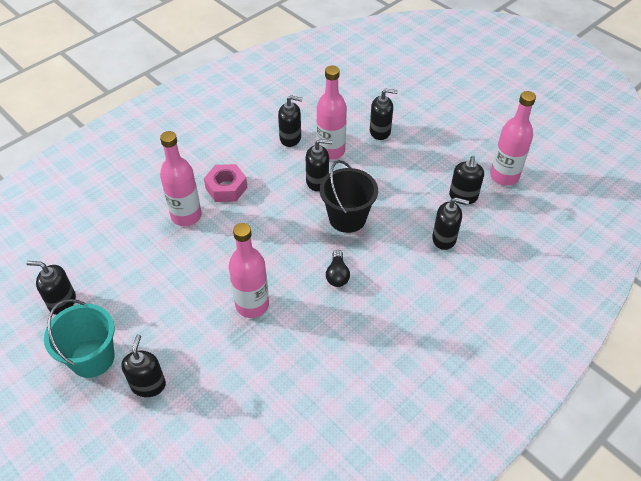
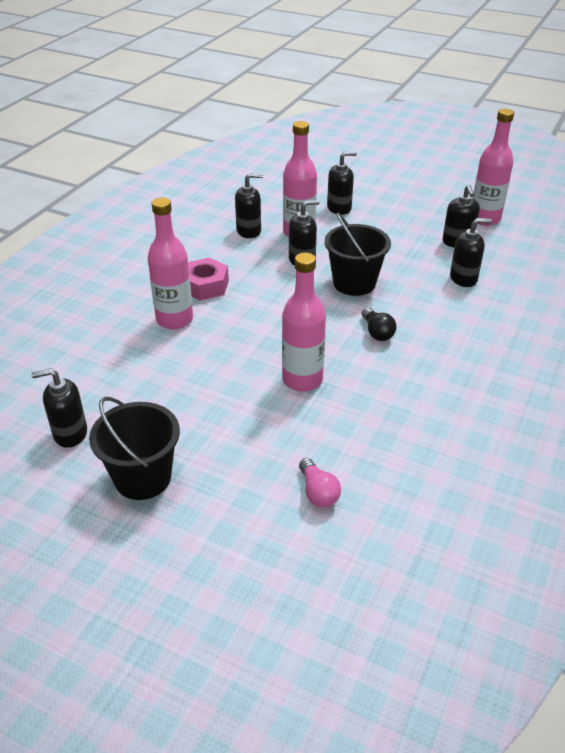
camera: 20 degrees left, 10 degrees down
turquoise bucket [44,299,115,378] -> black bucket [89,397,180,500]
black soap dispenser [121,334,166,397] -> none
none -> pink light bulb [299,458,341,507]

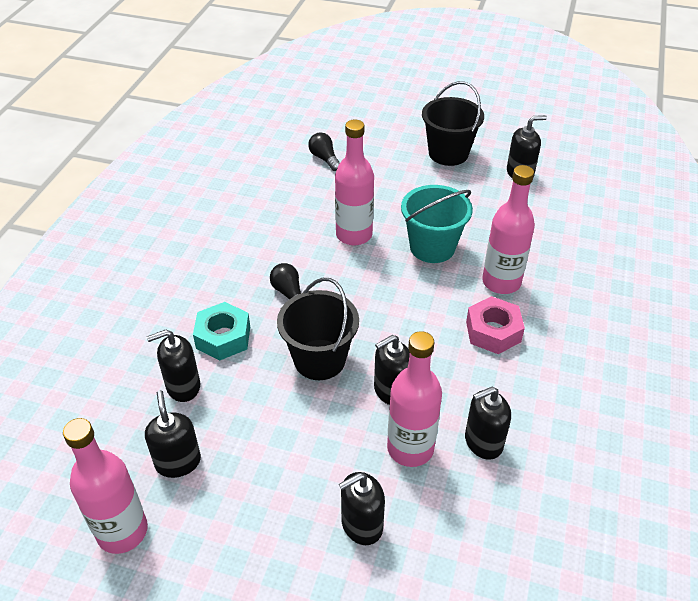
camera: 170 degrees right, 5 degrees up
pink light bulb [299,458,341,507] -> black light bulb [308,132,340,171]
none -> turquoise nut [193,302,250,361]
none -> turquoise bucket [401,185,473,263]

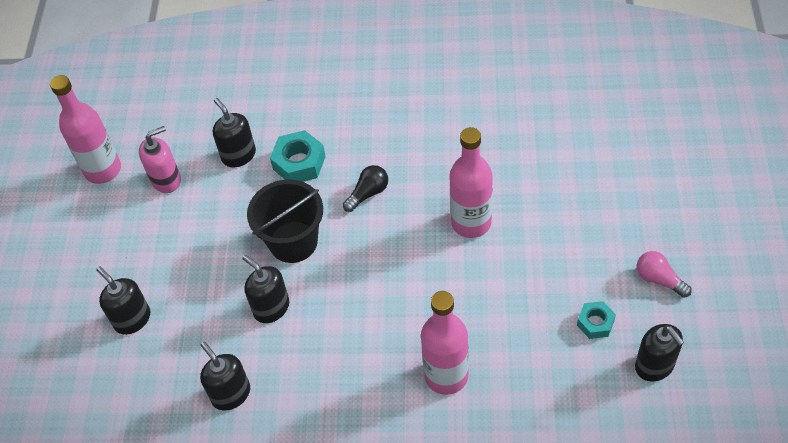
camera: 80 degrees right, 10 degrees up
black soap dispenser [145,390,201,478] -> pink soap dispenser [139,126,181,193]
black light bulb [308,132,340,171] -> none
pink bottle [387,331,442,467] -> none
turquoise bucket [401,185,473,263] -> none
black bucket [422,81,484,166] -> pink light bulb [637,251,692,298]
pink nut [466,296,525,354] -> none
none -> turquoise nut [577,301,616,339]

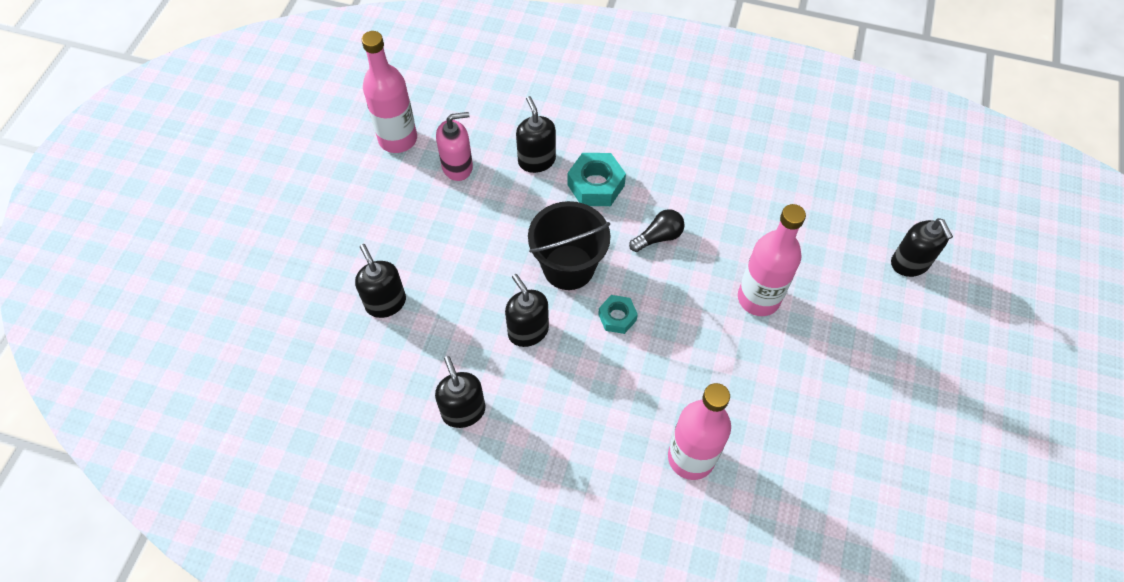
camera: 10 degrees right, 5 degrees up
turquoise nut [577,301,616,339] -> turquoise nut moved to [598,295,638,334]
black soap dispenser [635,324,684,382] -> black soap dispenser moved to [891,218,953,277]
pink light bulb [637,251,692,298] -> none

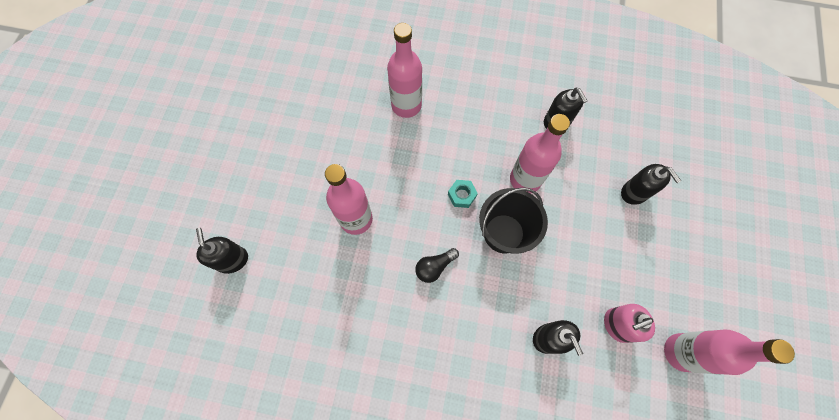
camera: 175 degrees right, 10 degrees up
black soap dispenser [505,274,549,347] -> pink bottle [510,114,570,194]
turquoise nut [568,153,626,206] -> none

